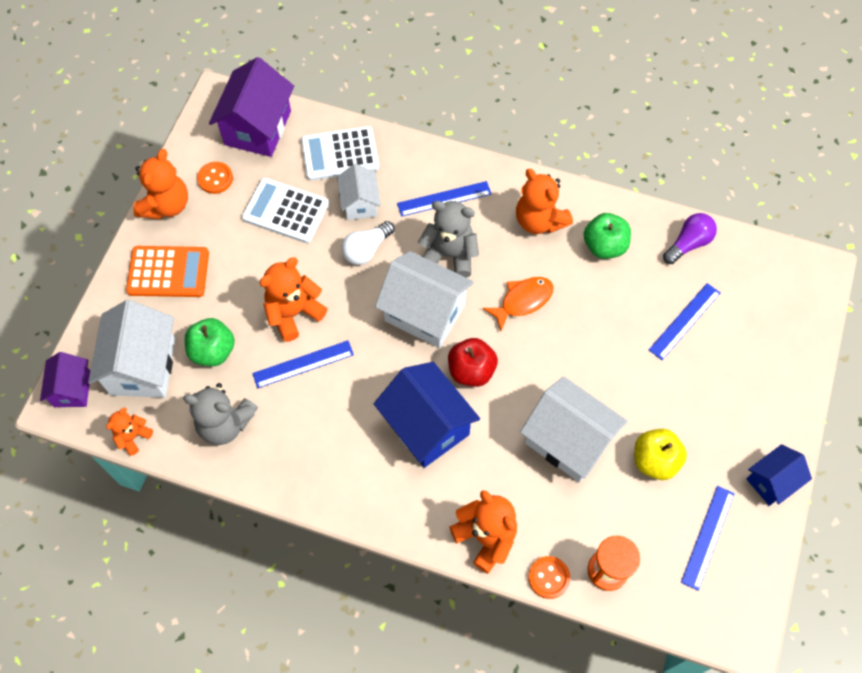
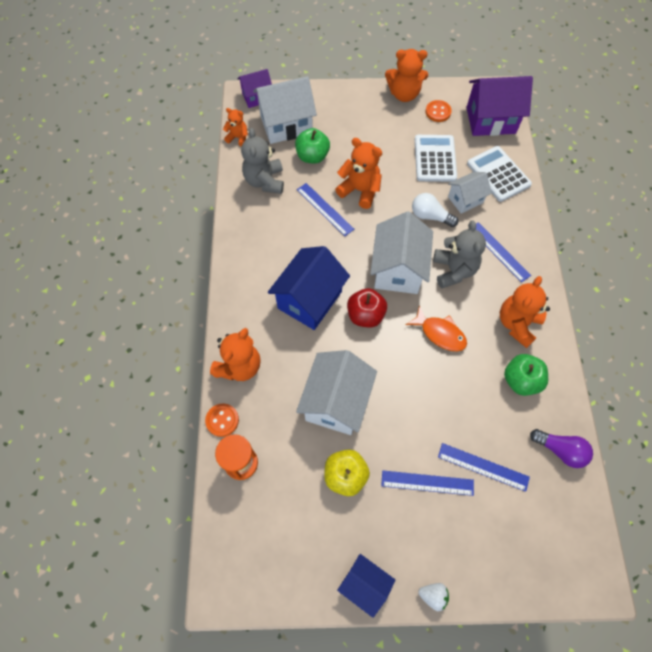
camera: 70 degrees right, 0 degrees up
orange calculator [126,246,209,297] -> none
blue ruler [681,486,735,591] -> blue ruler moved to [381,471,474,496]
none -> white strawberry [418,583,449,611]

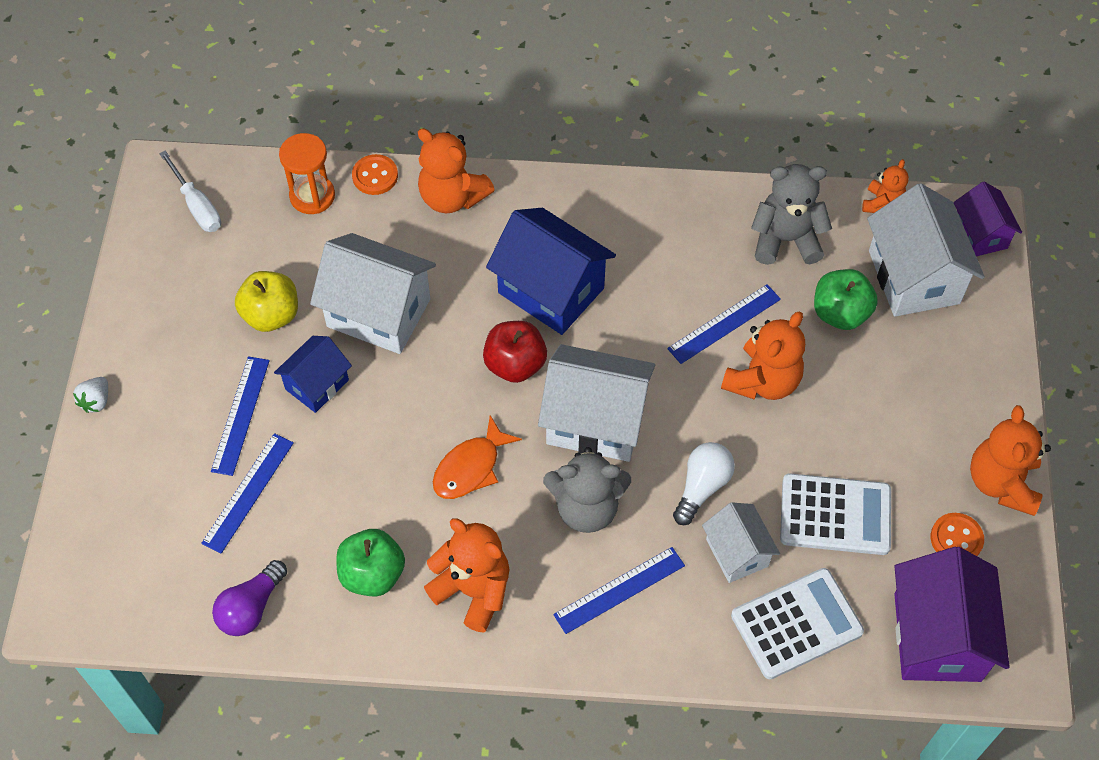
camera: 95 degrees right, 5 degrees down
blue house [337,554,395,618] -> blue house moved to [274,336,352,413]
none -> white screwdriver [159,150,221,232]

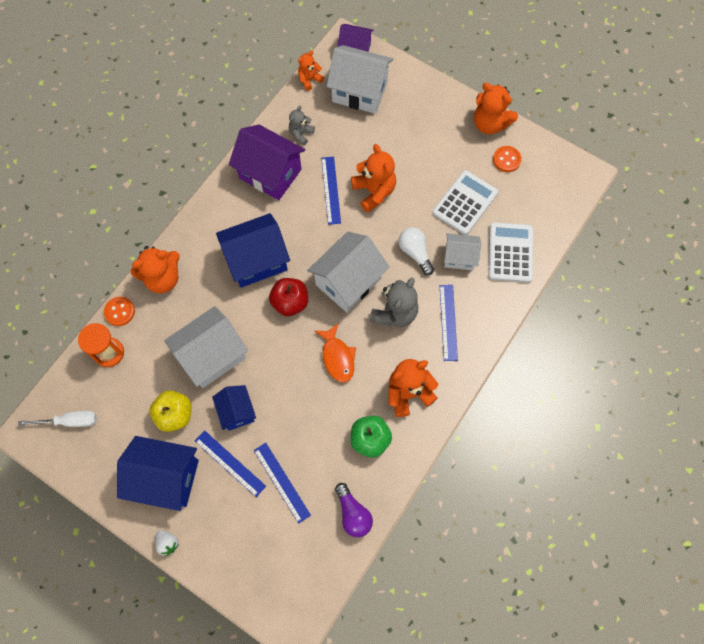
camera: 60 degrees left, 10 degrees up
grey teddy bear [751,164,832,265] -> grey teddy bear [289,106,315,146], size x0.58
green apple [814,269,878,330] -> none
orange teddy bear [862,159,909,213] -> orange teddy bear turned 90 degrees counterclockwise [298,51,324,91]
purple house [894,547,1010,682] -> purple house moved to [229,125,305,200]
none -> blue house [117,436,199,511]

